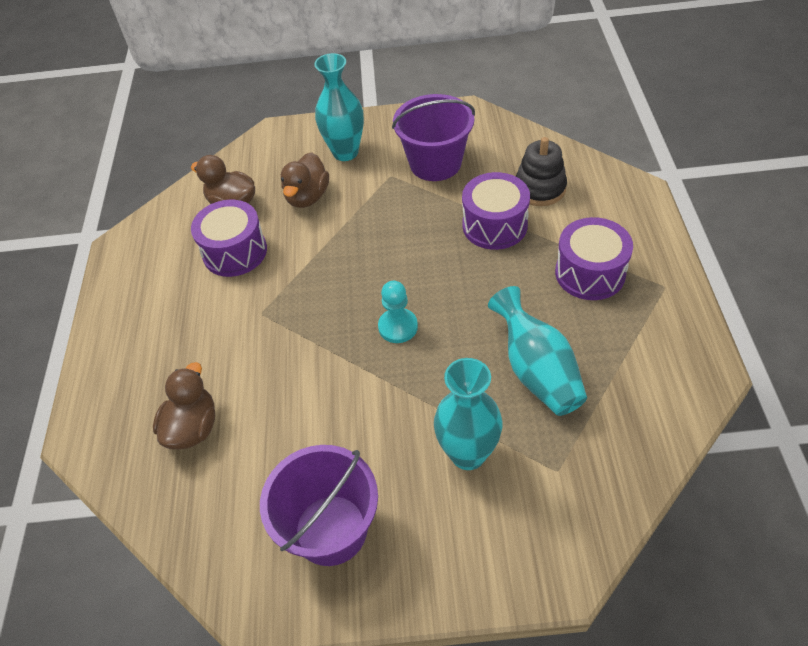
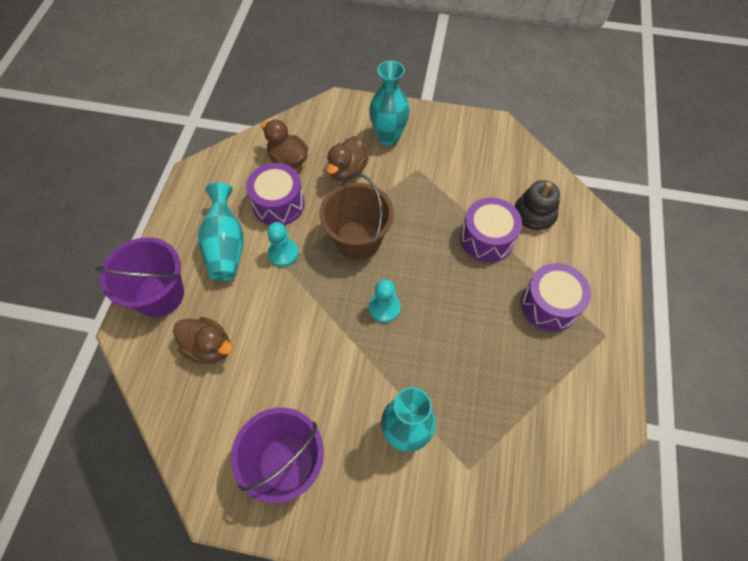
camera: 10 degrees right, 10 degrees up
brown duck [153,362,215,449] -> brown duck turned 90 degrees clockwise [173,317,233,364]
purple bucket [392,94,475,181] -> purple bucket moved to [95,237,184,317]
turquoise vase [488,286,587,416] -> turquoise vase moved to [198,182,244,281]
none -> turquoise pawn [267,222,299,267]
none -> brown bucket [319,173,394,260]

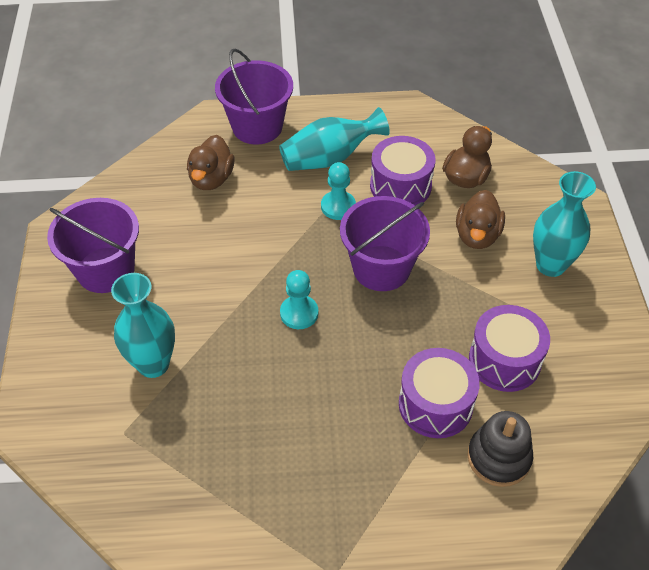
camera: 75 degrees right, 10 degrees down
brown bucket [319,173,394,260] -> purple bucket [340,196,430,291]
brown duck [326,136,369,181] -> brown duck turned 90 degrees counterclockwise [456,190,505,249]
purple drum [521,263,591,332] -> purple drum moved to [469,305,550,392]

